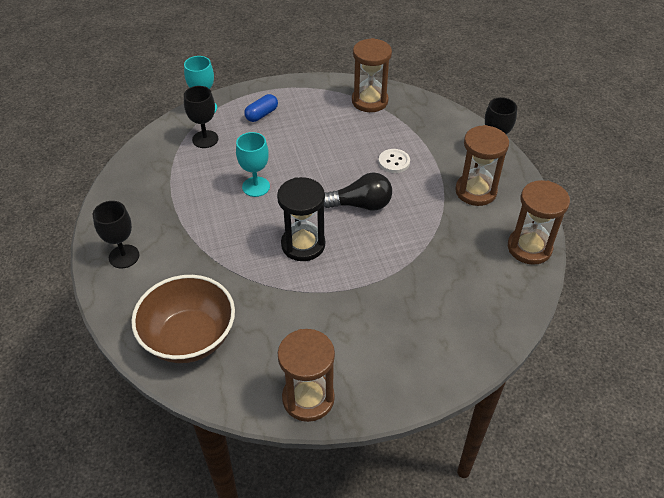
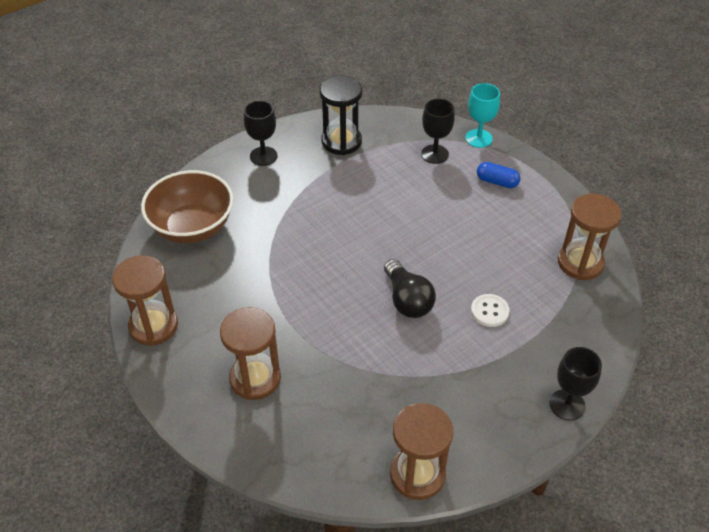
camera: 70 degrees right, 0 degrees up
turquoise goblet [236,132,270,197] -> none
black hourglass [277,177,325,261] -> black hourglass moved to [320,76,362,155]
brown hourglass [455,125,509,206] -> brown hourglass moved to [220,307,281,400]

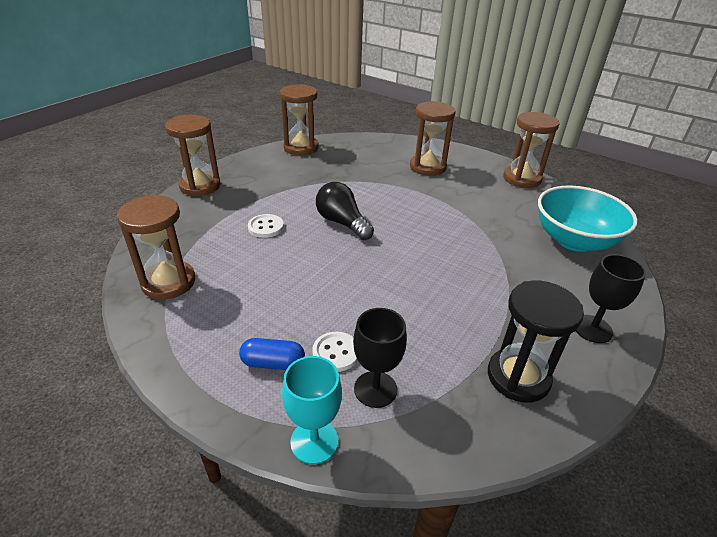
camera: 160 degrees right, 10 degrees down
brown bowl [141,170,233,243] -> turquoise bowl [538,185,638,252]
black goblet [549,347,602,421] -> brown hourglass [165,115,221,196]
none -> white button [312,332,358,372]

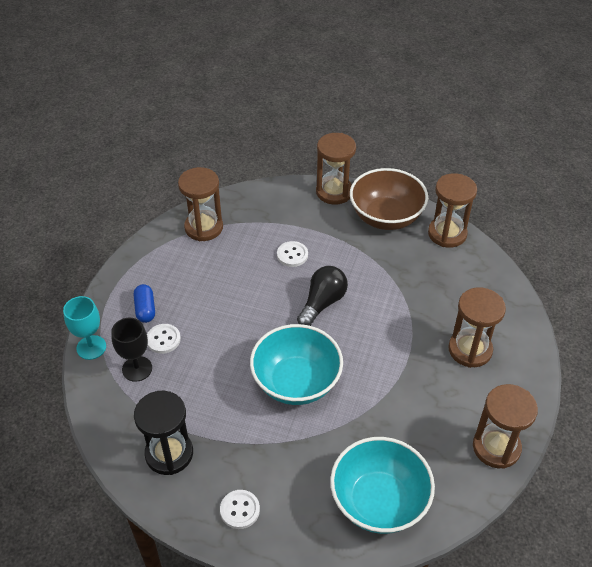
camera: 75 degrees right, 10 degrees up
black goblet [576,254,646,343] -> white button [220,490,260,529]
none -> turquoise bowl [250,324,343,405]
none -> brown bowl [350,168,428,230]

